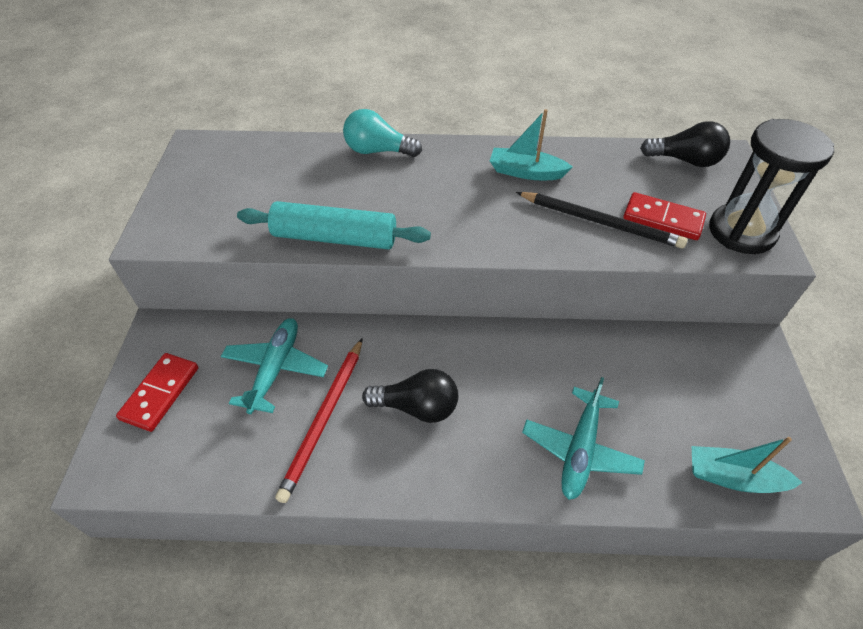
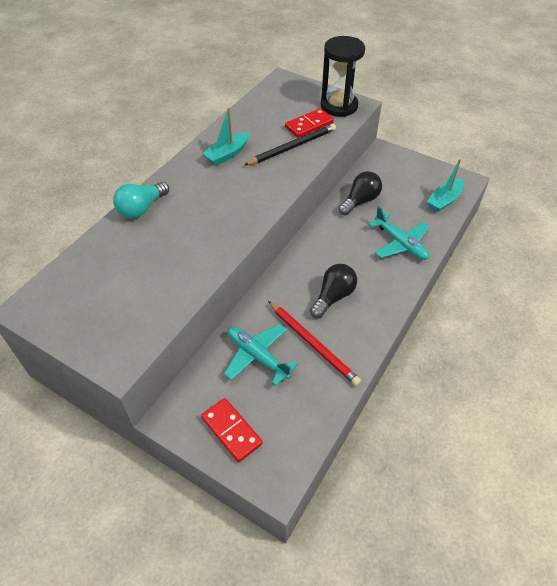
camera: 60 degrees left, 0 degrees up
turquoise rolling pin [237,201,431,250] -> none
black light bulb [640,121,730,167] -> black light bulb moved to [339,171,382,215]

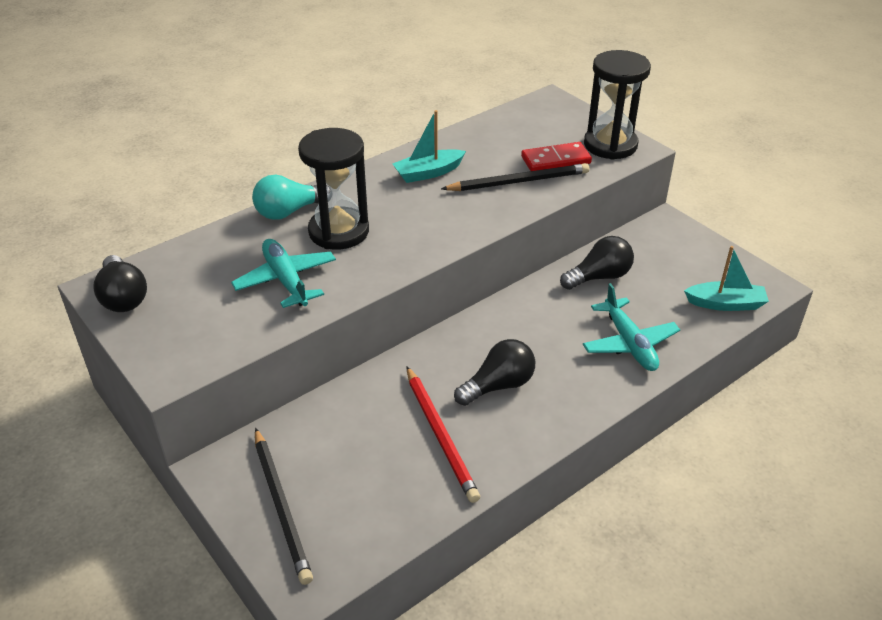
camera: 20 degrees right, 10 degrees down
red domino [201,398,263,463] -> black pencil [255,428,313,585]
turquoise plane [224,324,298,386] -> turquoise plane moved to [231,239,336,308]
turquoise boat [427,159,464,212] -> turquoise boat turned 150 degrees counterclockwise [684,246,769,311]
none -> black light bulb [93,255,147,312]
none -> black hourglass [298,128,369,250]

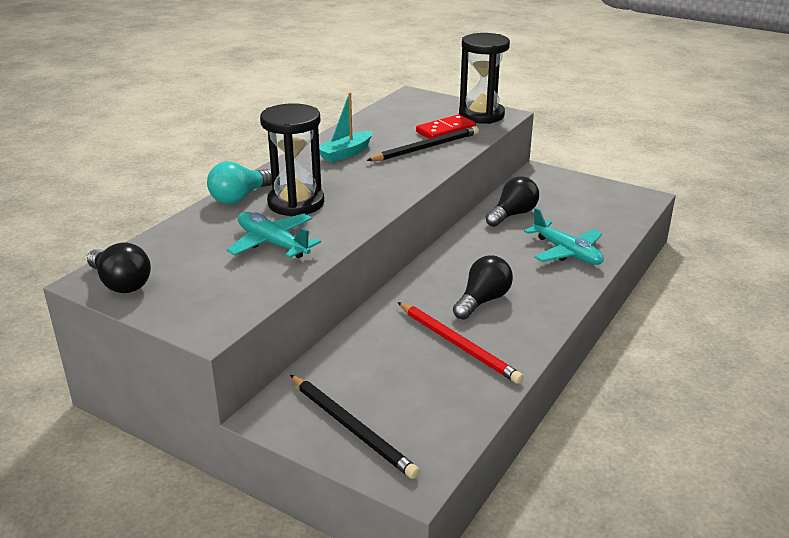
camera: 20 degrees left, 10 degrees down
turquoise boat [684,246,769,311] -> none

